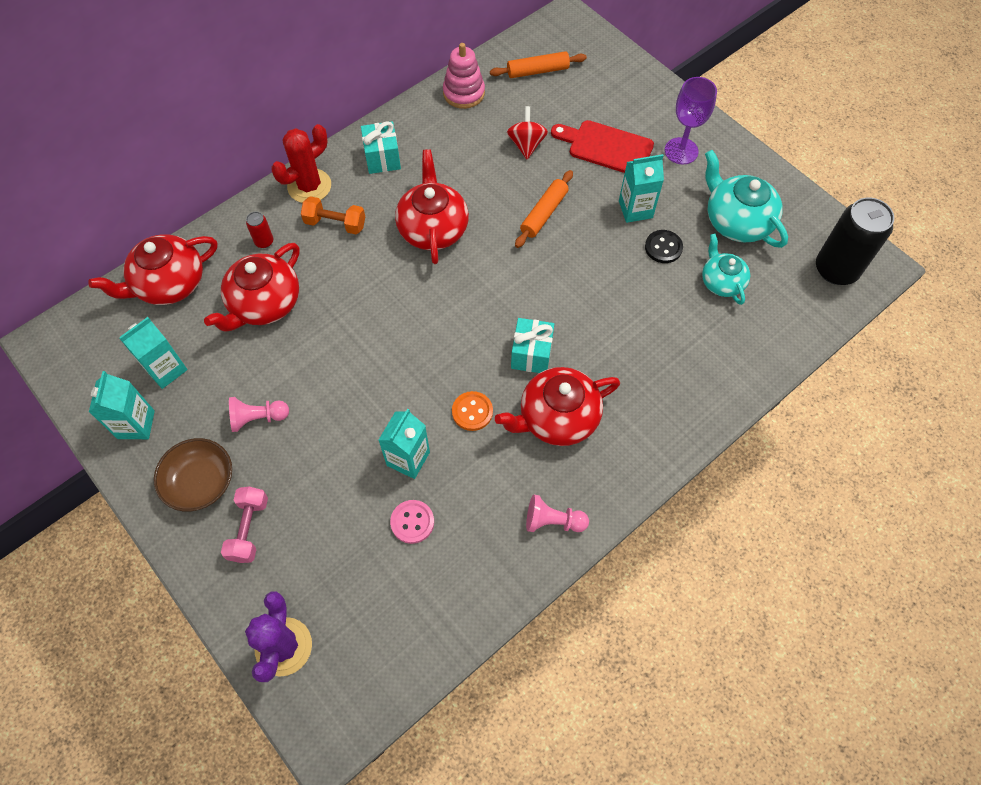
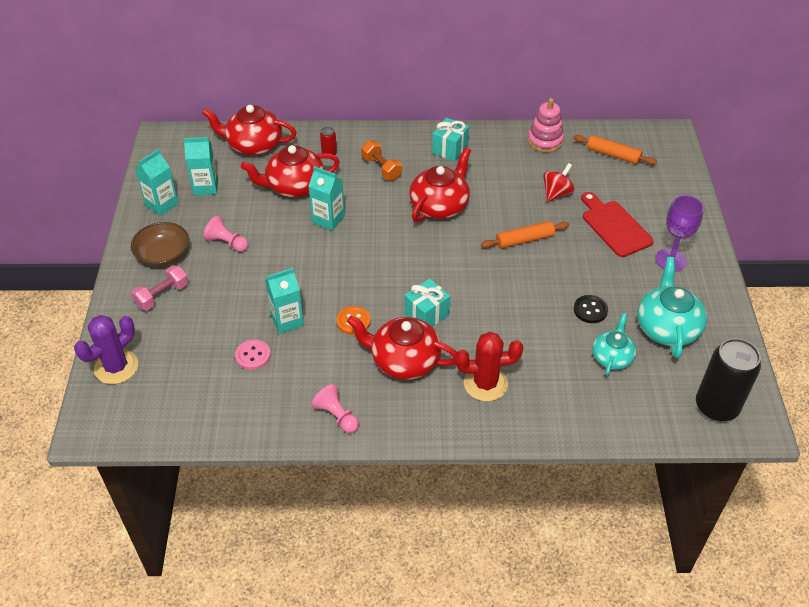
camera: 40 degrees right, 15 degrees down
red cactus [271,124,331,203] -> red cactus moved to [455,332,523,401]
turquoise carton [619,154,664,223] -> turquoise carton moved to [308,166,345,231]

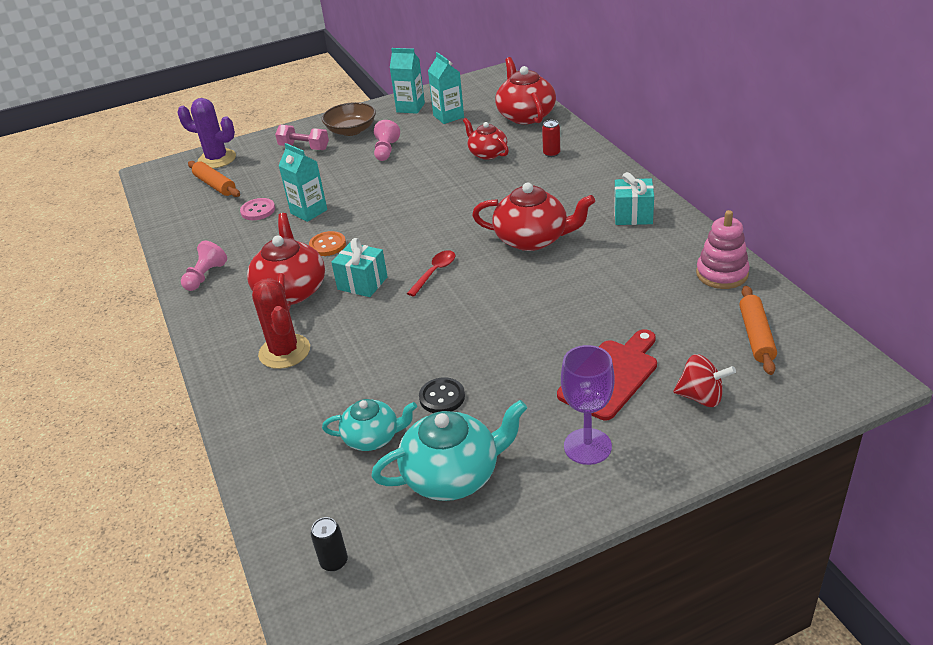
camera: 70 degrees right, 10 degrees down
red teapot [241,145,340,197] -> red teapot [463,118,509,160], size x0.63
turquoise carton [308,166,345,231] -> none
orange dumbbell [361,140,402,180] -> none
orange rolling pin [481,221,569,249] -> orange rolling pin moved to [188,161,240,197]
red spinning top [543,163,575,202] -> red spinning top moved to [673,354,736,407]
black can [696,338,761,421] -> black can [311,517,348,571], size x0.43
none -> red spoon [407,250,455,296]

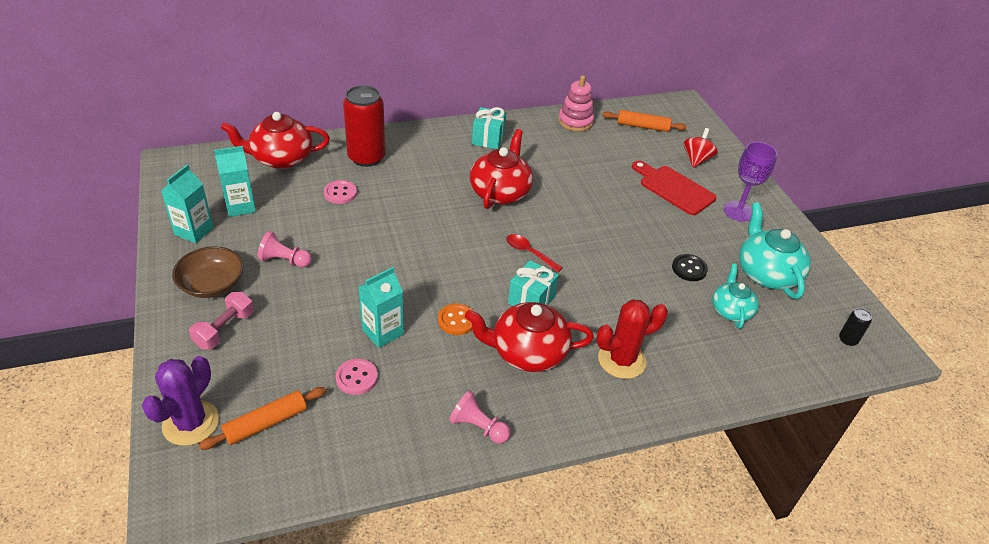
camera: 90 degrees left, 5 degrees up
red teapot [463,118,509,160] -> pink button [324,180,357,204]
red can [542,120,560,157] -> red can [343,85,386,167], size x2.31

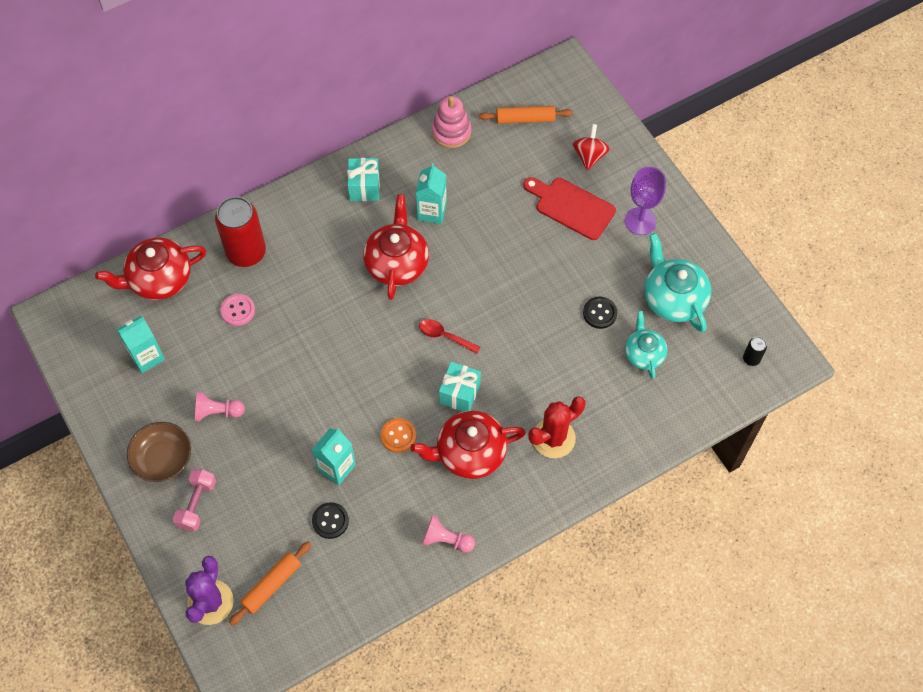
camera: 10 degrees left, 20 degrees up
turquoise carton [161,165,214,243] -> turquoise carton moved to [416,163,447,224]
pink button [336,359,378,395] -> black button [312,502,349,539]

